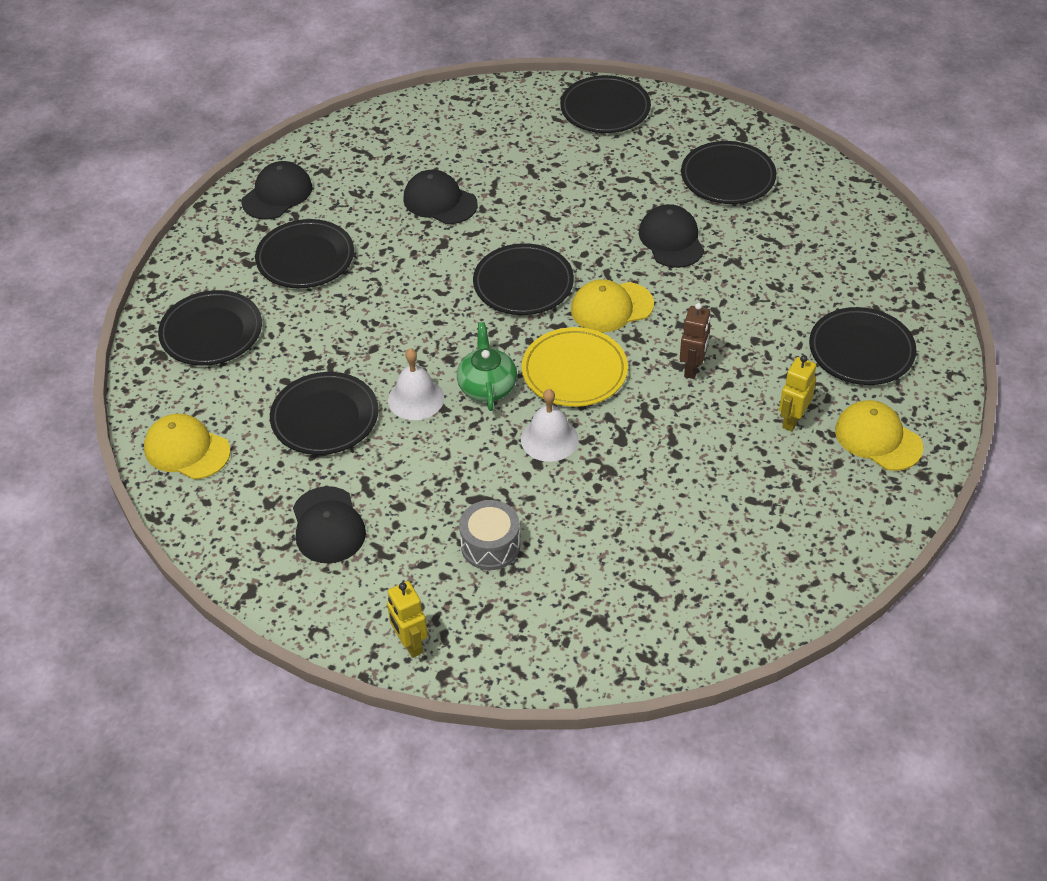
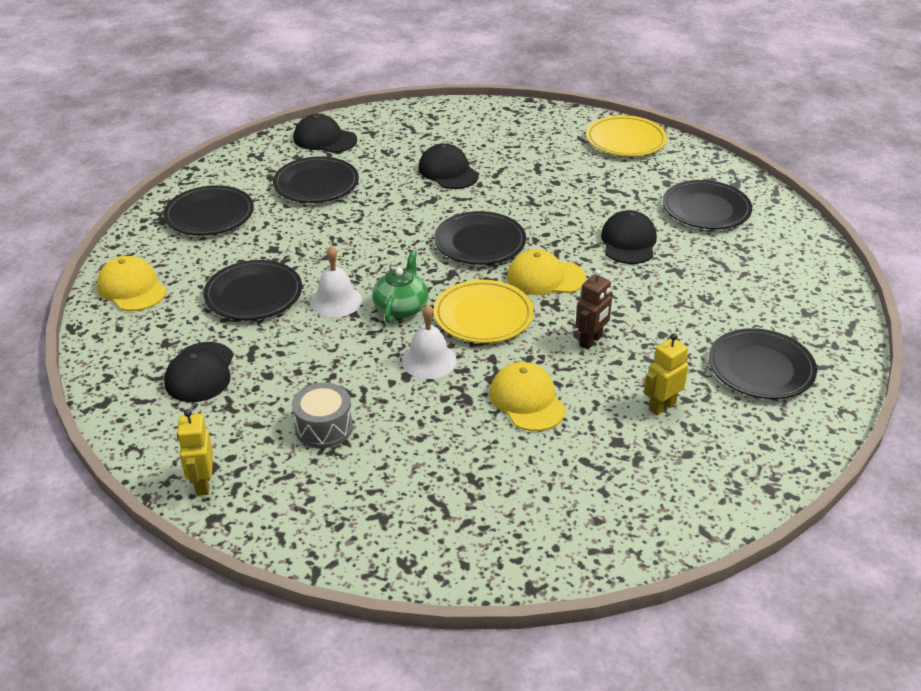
camera: 20 degrees right, 10 degrees down
black cap [242,161,312,220] -> black cap turned 120 degrees counterclockwise [293,114,357,153]
black plate [560,75,651,133] -> yellow plate [586,115,667,157]
yellow cap [835,400,923,471] -> yellow cap moved to [490,362,566,431]

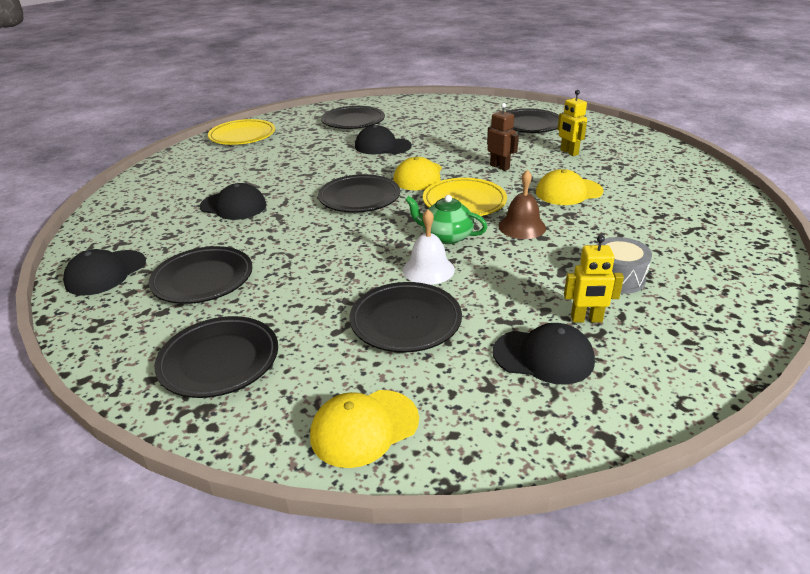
camera: 80 degrees left, 5 degrees down
yellow robot [177,409,213,496] -> yellow robot moved to [564,235,624,323]
white bell [402,304,456,379] -> brown bell [498,170,546,239]
black cap [418,143,479,189] -> black cap turned 135 degrees counterclockwise [200,183,267,220]

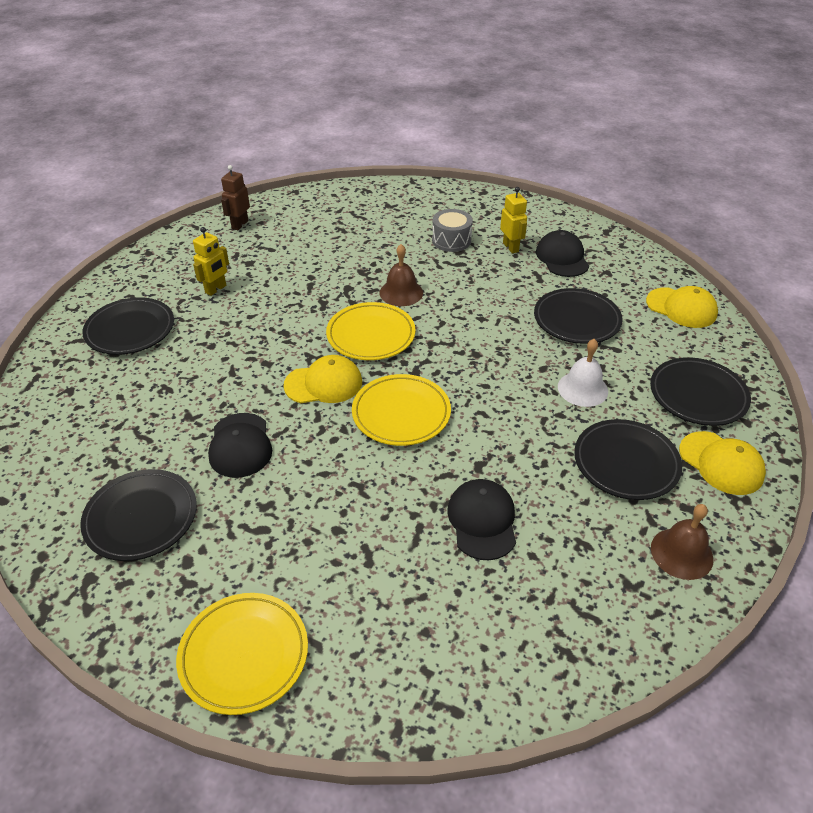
camera: 115 degrees left, 10 degrees up
black cap [63,249,146,296] -> brown bell [651,504,714,580]
black plate [318,174,400,213] -> yellow plate [352,374,451,446]
white bell [403,209,455,285] -> white bell moved to [558,339,608,407]
green teapot [405,195,487,244] -> none
brown robot [487,103,519,171] -> brown robot moved to [221,165,250,230]
yellow cap [536,169,604,205] -> yellow cap moved to [679,431,766,495]

